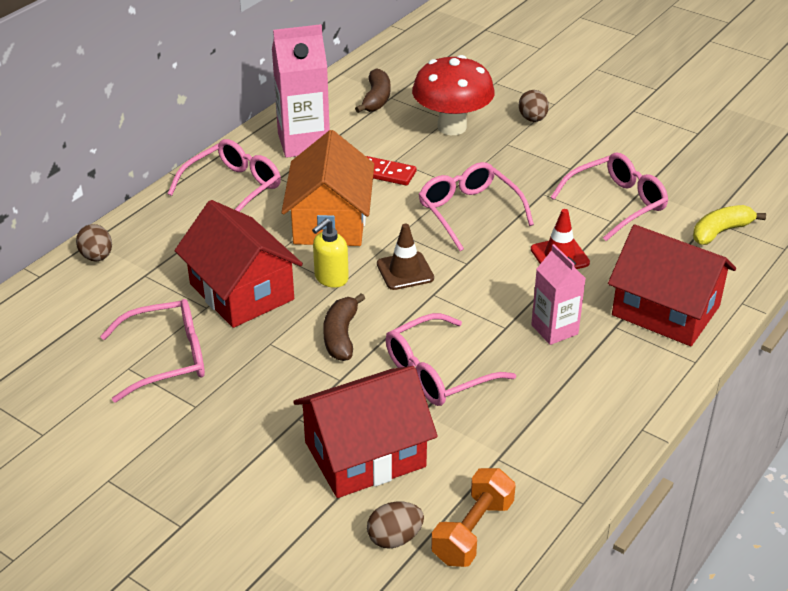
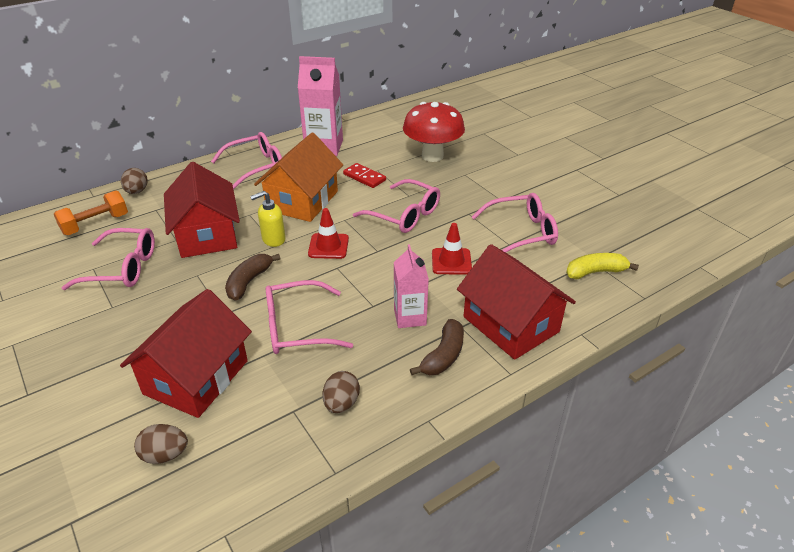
camera: 20 degrees right, 0 degrees up
red house [293,366,438,498] -> red house turned 60 degrees counterclockwise [120,289,252,418]
brown banana [355,68,390,113] -> brown banana moved to [410,319,464,375]
brown traffic cone [377,224,434,290] -> red traffic cone [308,208,349,259]
pink glasses [419,162,534,251] -> pink glasses turned 135 degrees clockwise [353,179,440,233]
orange dumbbell [431,468,516,567] -> orange dumbbell moved to [54,191,128,235]
brown egg [519,90,549,122] -> brown egg moved to [323,371,360,413]

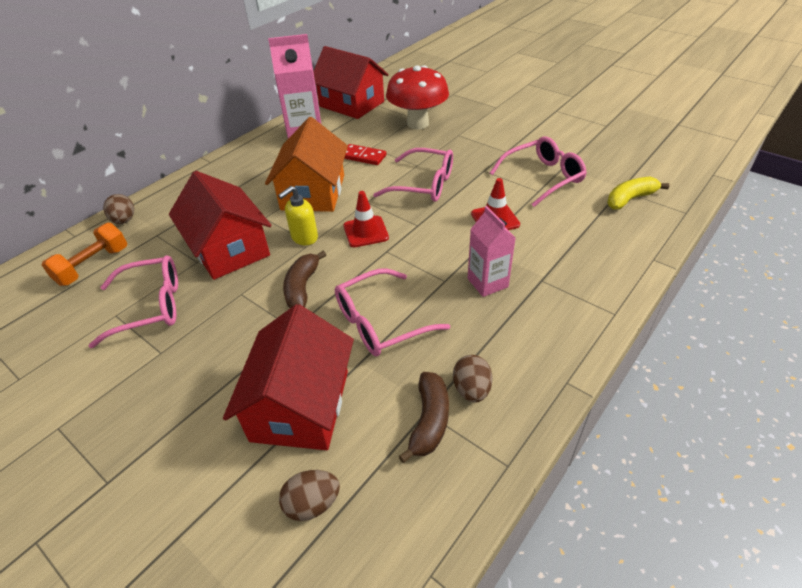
camera: 15 degrees left, 5 degrees up
pink glasses [211,132,282,190] -> none
brown banana [410,319,464,375] -> brown banana moved to [399,372,449,463]
red house [457,244,576,360] -> red house moved to [313,46,389,119]

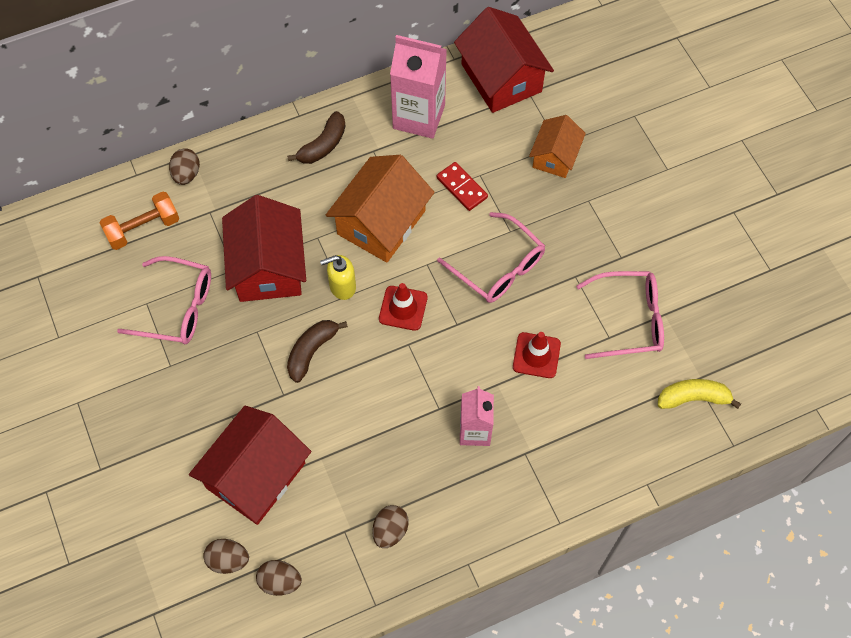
camera: 25 degrees right, 20 degrees up
pink glasses [335,269,450,357] -> none
red mushroom [386,65,449,130] -> orange house [529,115,586,178]
brown banana [399,372,449,463] -> brown banana moved to [287,111,345,164]
none -> brown egg [256,560,302,596]

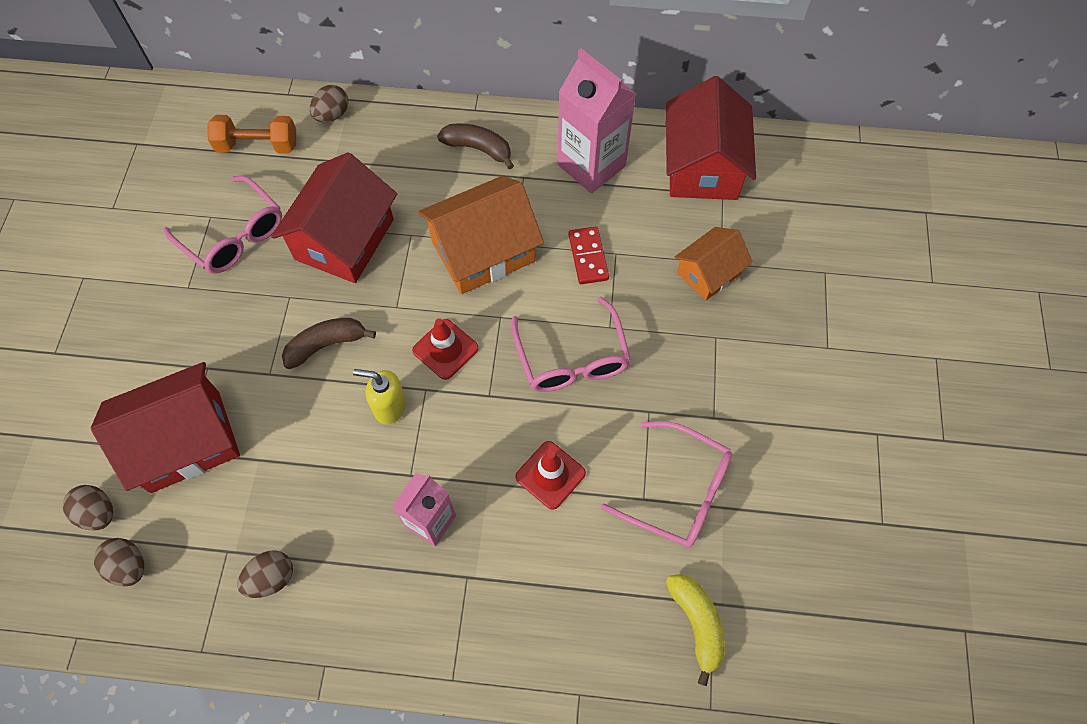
camera: 30 degrees right, 0 degrees up
brown banana [287,111,345,164] -> brown banana turned 135 degrees counterclockwise [437,123,514,170]
yellow soap dispenser [320,255,356,300] -> yellow soap dispenser moved to [353,369,406,424]
yellow banana [658,379,741,409] -> yellow banana turned 45 degrees clockwise [666,574,725,686]

